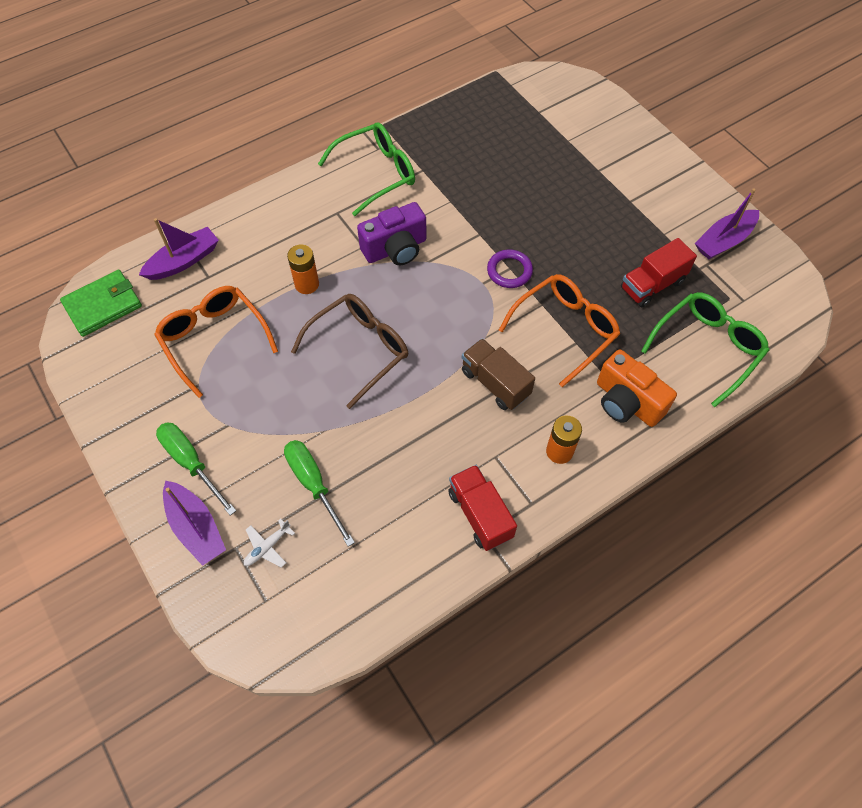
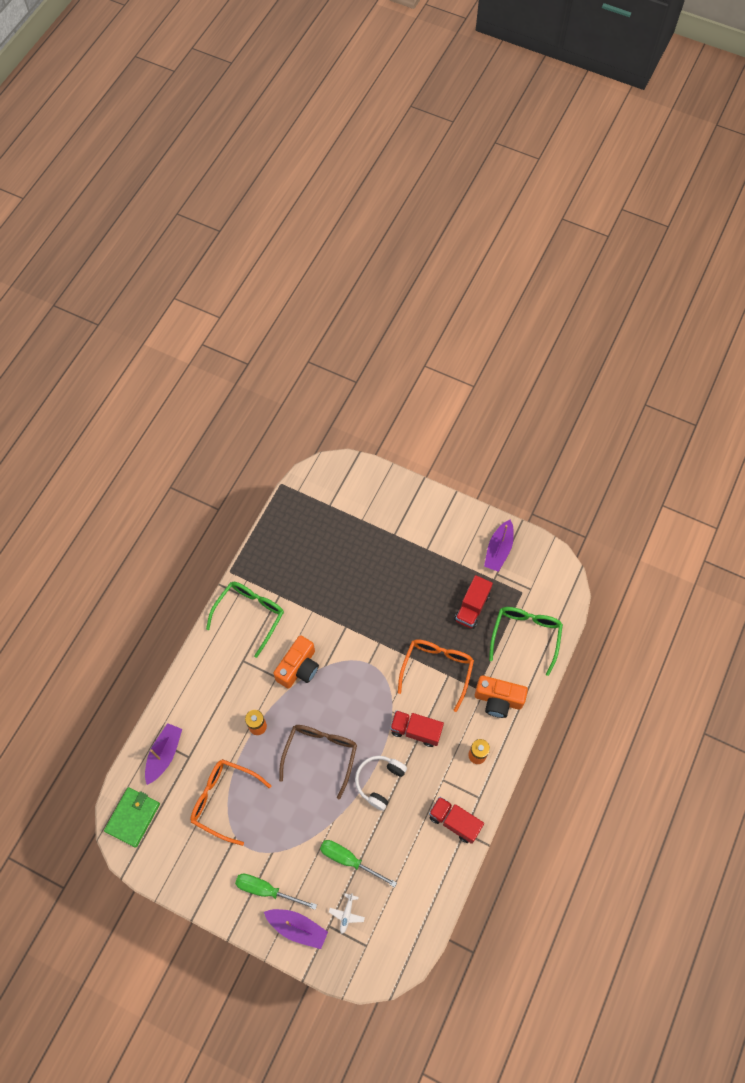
camera: 30 degrees left, 5 degrees up
purple camera [357,202,426,265] -> orange camera [273,635,319,689]
brown truck [462,338,535,410] -> red truck [390,710,444,747]
purple ring [487,249,533,288] -> none
none -> white headphones [355,756,407,811]

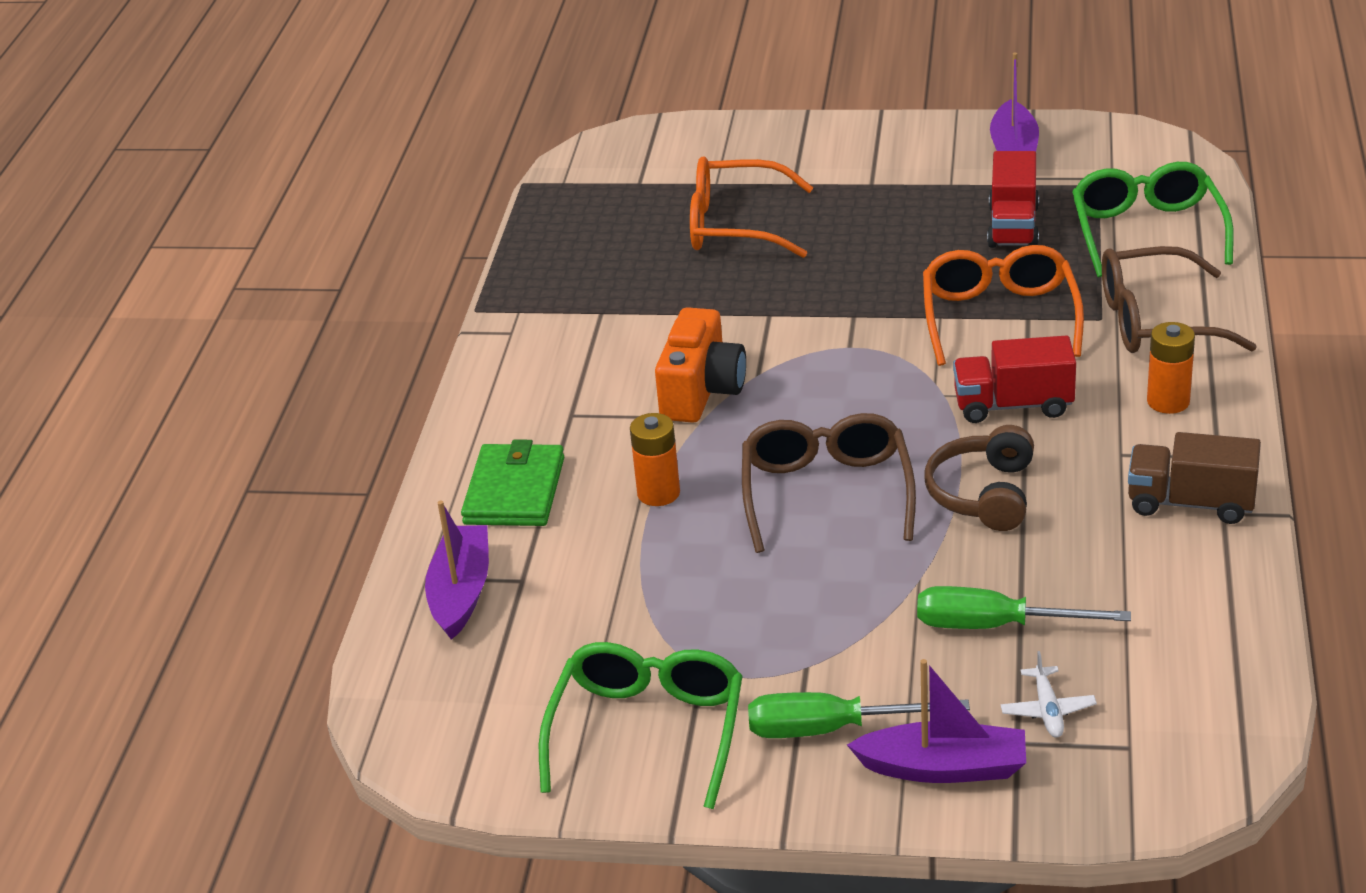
camera: 15 degrees left, 30 degrees down
green wallet [104,787,160,848] -> green wallet moved to [461,439,564,526]
orange glasses [190,759,271,846] -> orange glasses moved to [690,156,814,258]
green glasses [206,582,284,658] -> green glasses moved to [539,642,743,809]
white headphones [355,756,407,811] -> brown headphones [924,425,1034,531]
red truck [429,796,484,844] -> brown truck [1128,432,1261,524]
orange camera [475,675,528,718] -> brown glasses [1102,246,1257,353]

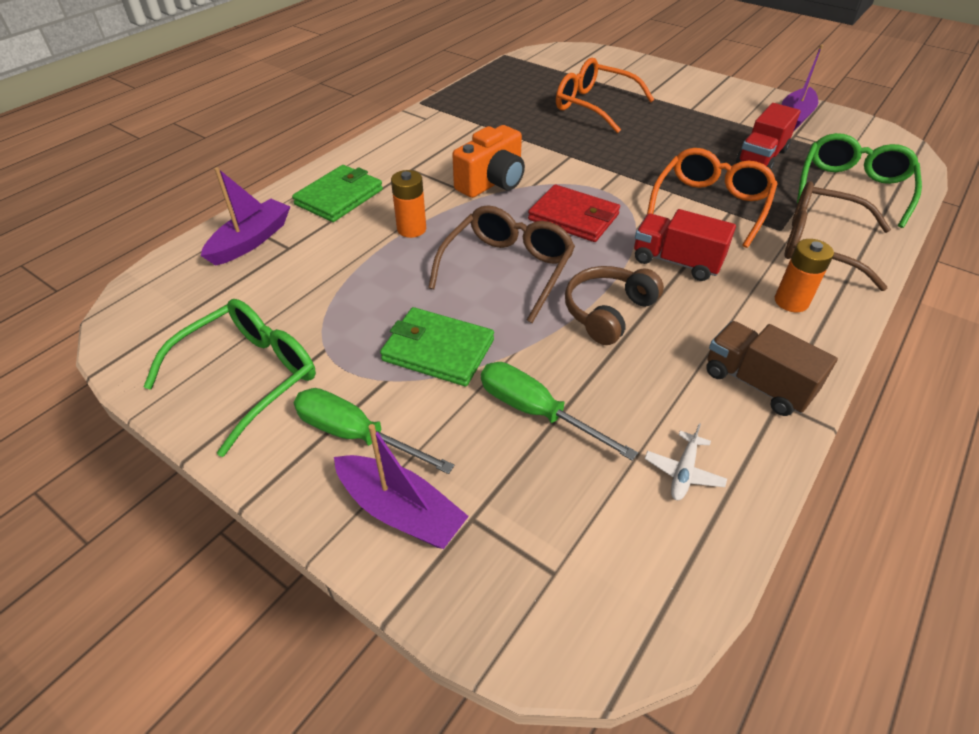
camera: 25 degrees right, 10 degrees up
white plane [1001,651,1097,737] -> white plane moved to [645,423,727,500]
none -> green wallet [380,307,494,386]
none -> red wallet [528,184,620,242]

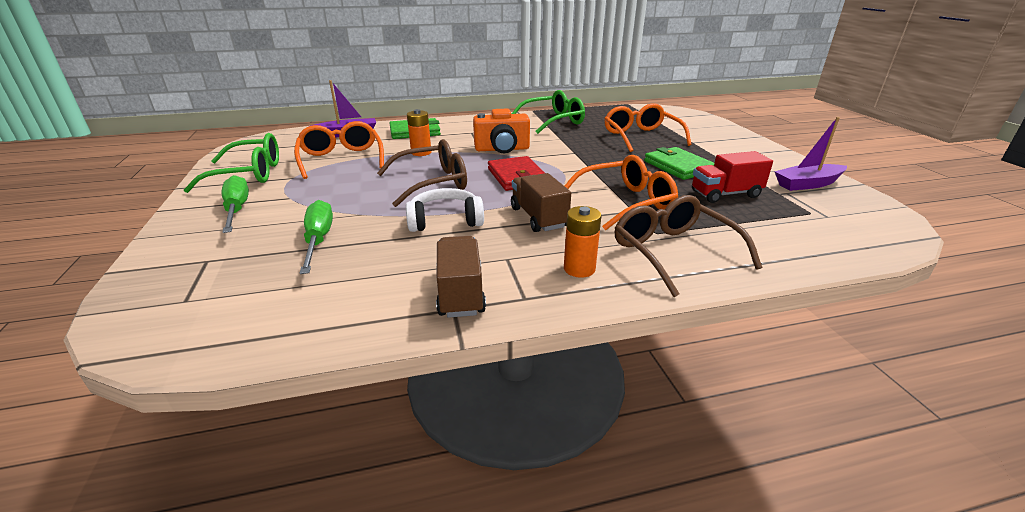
camera: 40 degrees right, 15 degrees down
purple boat [334,424,469,549] -> none
green wallet [380,307,494,386] -> green wallet moved to [644,147,714,180]
brown headphones [565,266,664,345] -> white headphones [406,188,484,232]
red truck [634,209,736,281] -> brown truck [511,173,571,232]
white plane [645,423,727,500] -> none
green glasses [797,133,922,228] -> green glasses moved to [512,90,585,134]
none -> orange glasses [294,121,384,179]

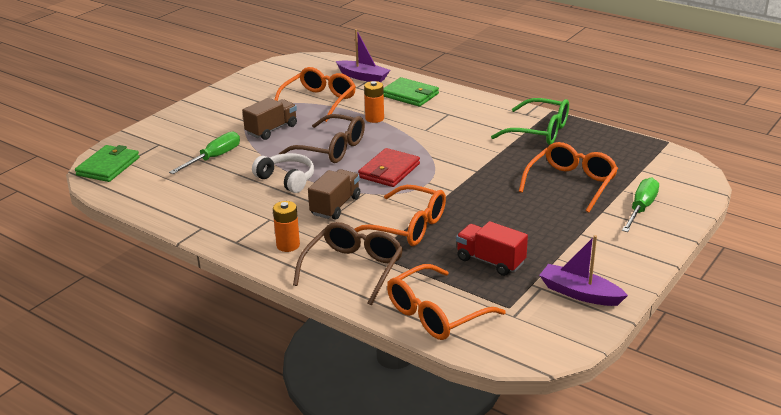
camera: 50 degrees right, 0 degrees up
green glasses [184,133,279,193] -> none
green screwdriver [222,175,249,233] -> green screwdriver moved to [622,178,659,232]
brown truck [436,236,486,318] -> brown truck moved to [242,98,297,140]
orange camera [473,109,530,153] -> none
green wallet [644,147,714,180] -> green wallet moved to [75,145,140,182]
none -> orange glasses [387,264,506,340]

